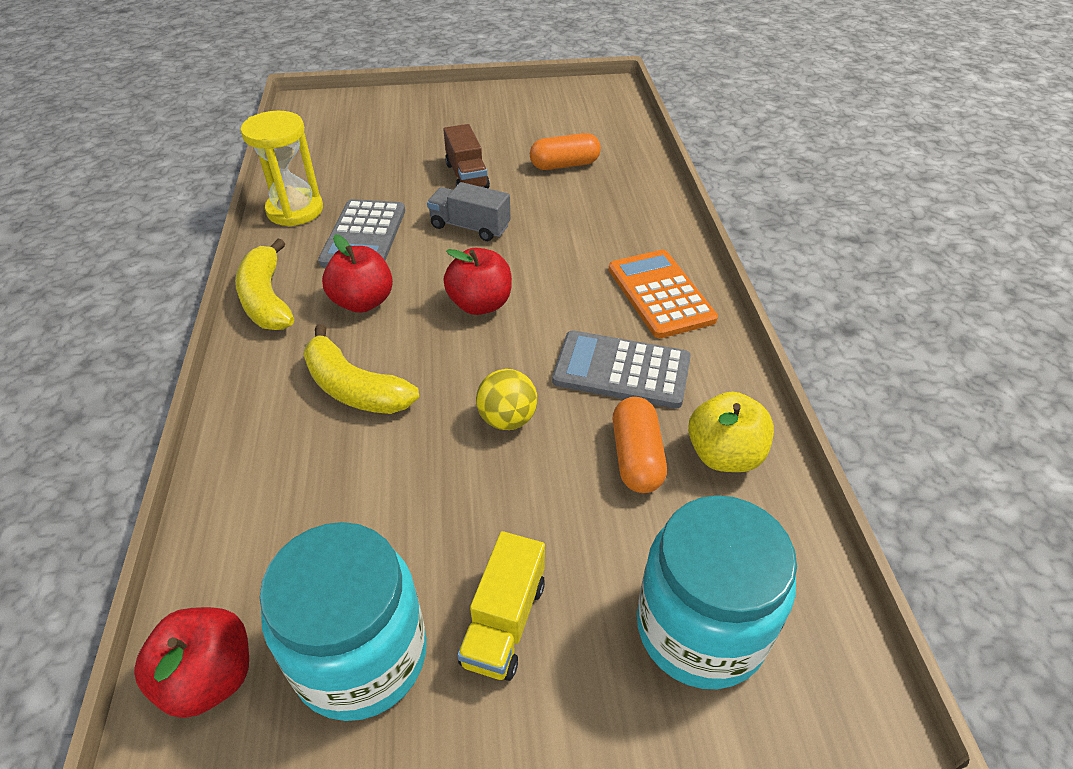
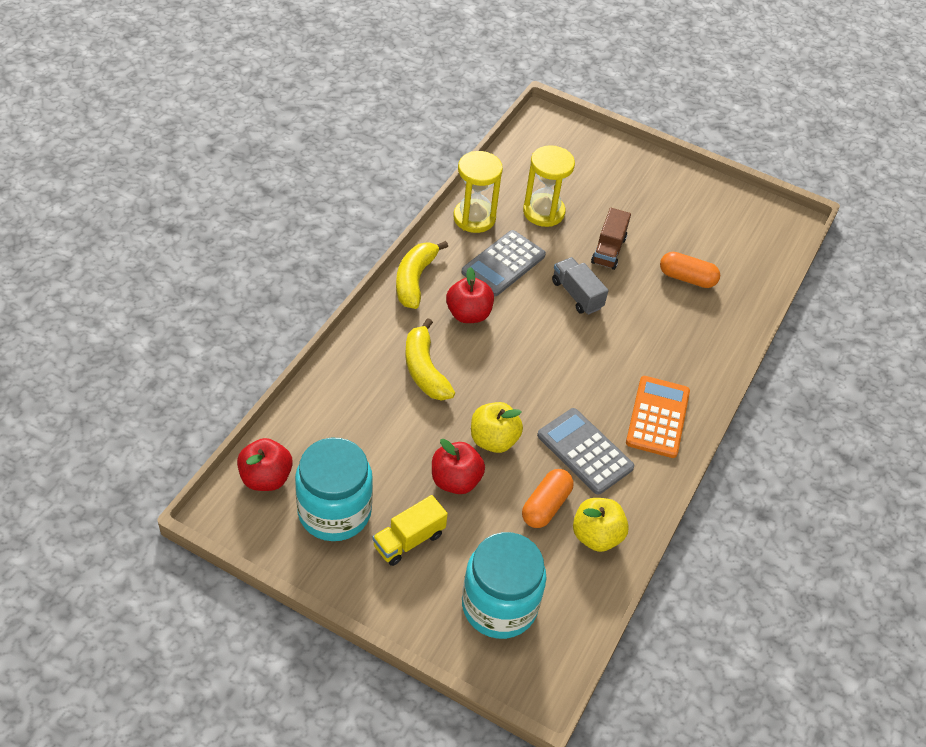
camera: 30 degrees right, 5 degrees up
red apple [443,248,512,315] -> red apple moved to [432,439,485,494]
yellow ball [476,369,537,430] -> yellow apple [471,402,523,453]
none -> yellow hourglass [523,145,575,227]

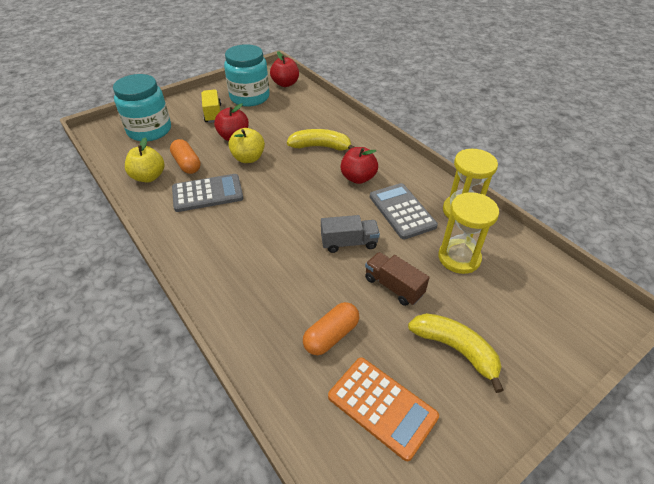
camera: 120 degrees right, 5 degrees down
yellow banana [396,241,448,309] -> yellow banana moved to [408,313,504,393]
orange calculator [626,376,690,458] -> orange calculator moved to [328,358,439,461]

